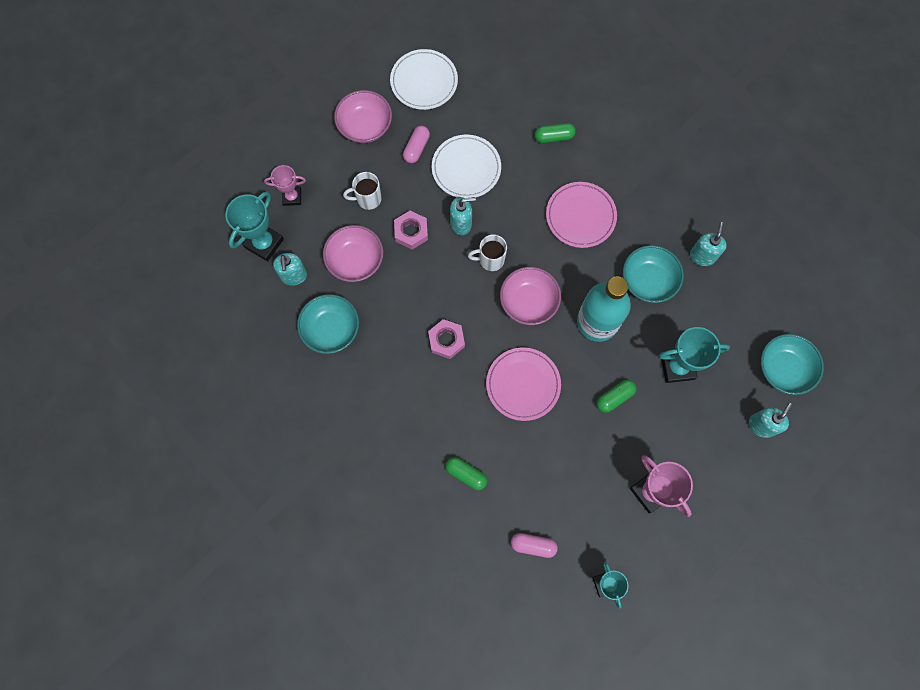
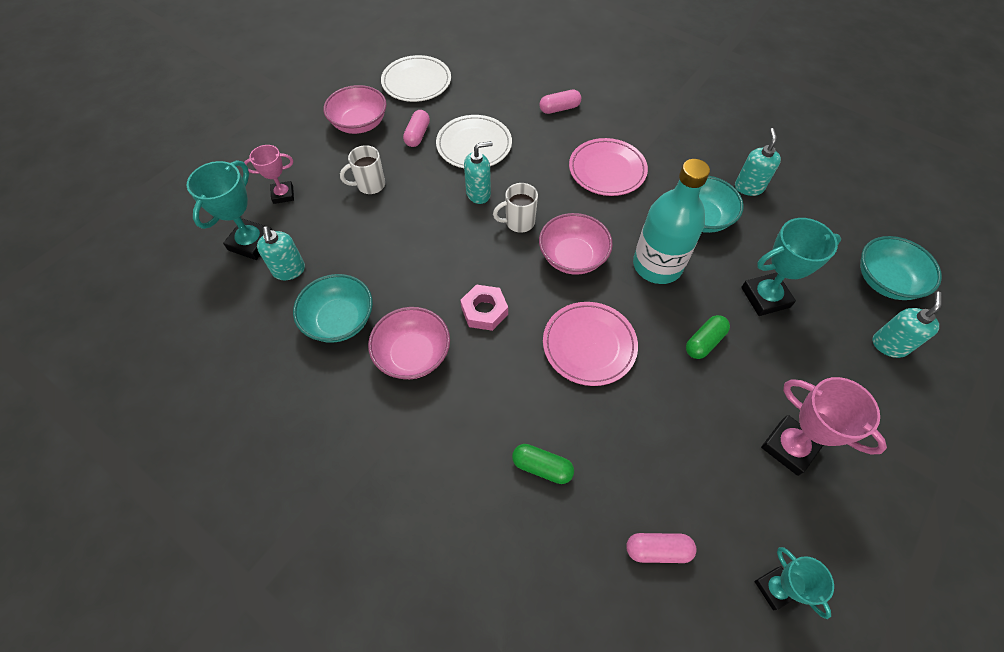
camera: 10 degrees left, 15 degrees down
pink bowl [323,225,383,282] -> pink bowl moved to [368,307,450,379]
pink nut [394,211,428,250] -> none
green capsule [534,123,576,143] -> pink capsule [539,90,581,114]

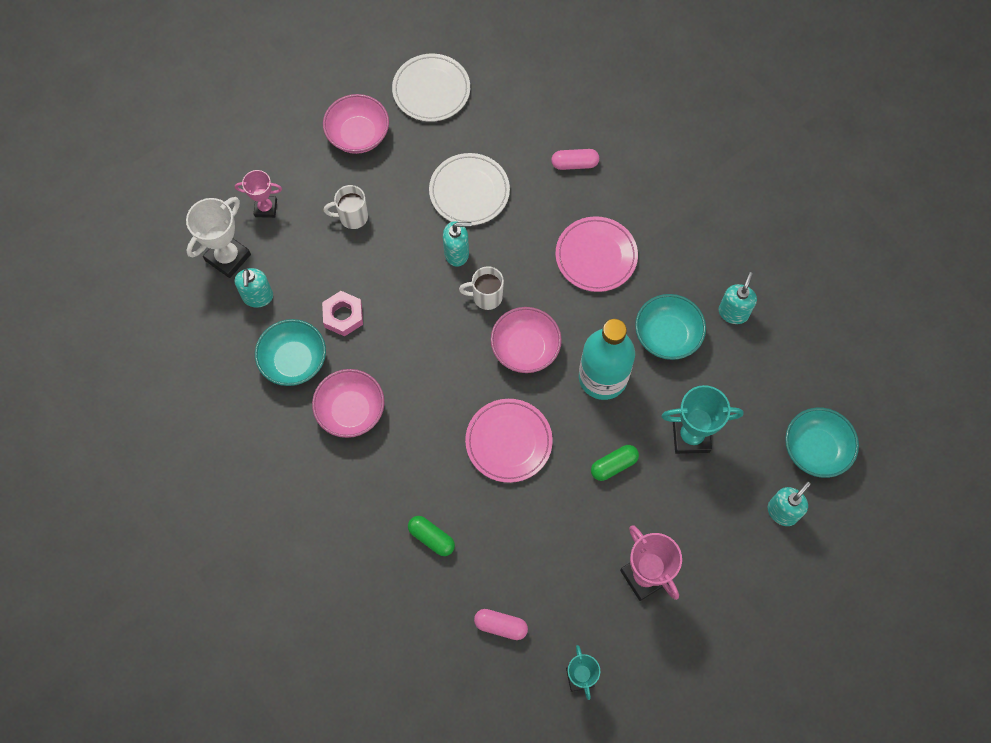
camera: 15 degrees right, 10 degrees up
turquoise trophy [186,160,272,260] -> white trophy [186,197,251,278]
pink capsule [403,110,430,147] -> none
pink nut [460,284,508,331] -> pink nut moved to [322,291,363,336]

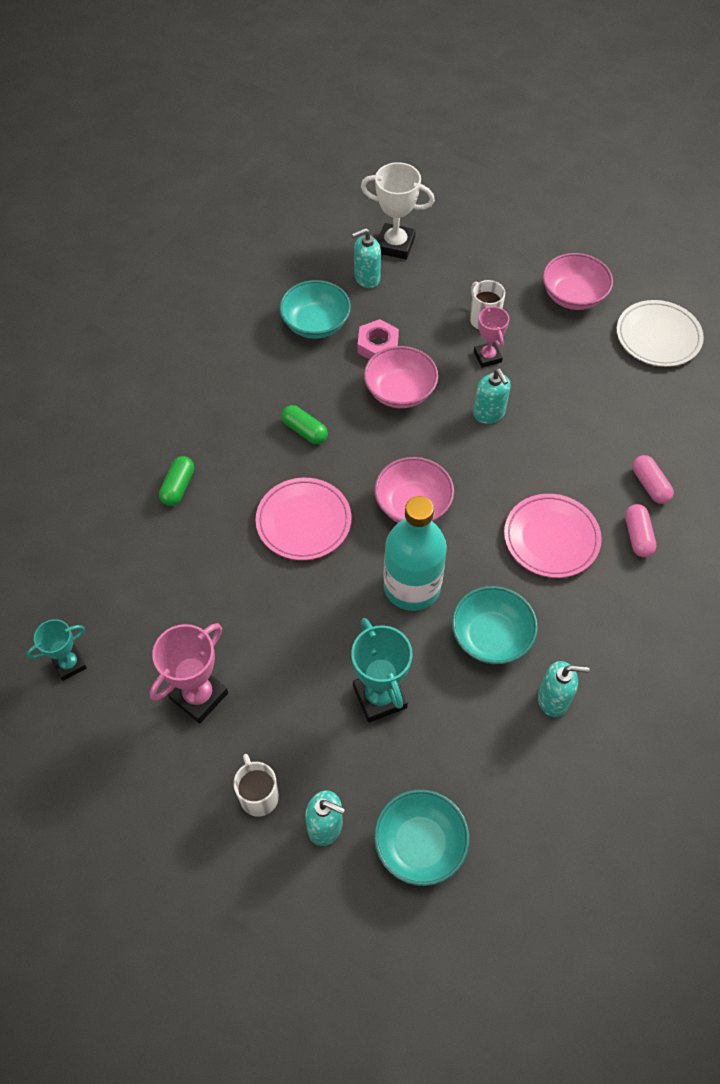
camera: 70 degrees right, 10 degrees down
pink trophy [235,170,282,218] -> pink trophy moved to [474,305,509,368]
pink bowl [312,369,385,438] -> pink bowl moved to [364,346,438,408]
white plate [429,153,510,225] -> none
white mug [459,266,504,310] -> white mug moved to [233,754,279,817]
pink capsule [474,609,528,640] -> pink capsule moved to [625,504,656,557]
green capsule [591,445,639,481] -> green capsule moved to [282,405,328,444]

